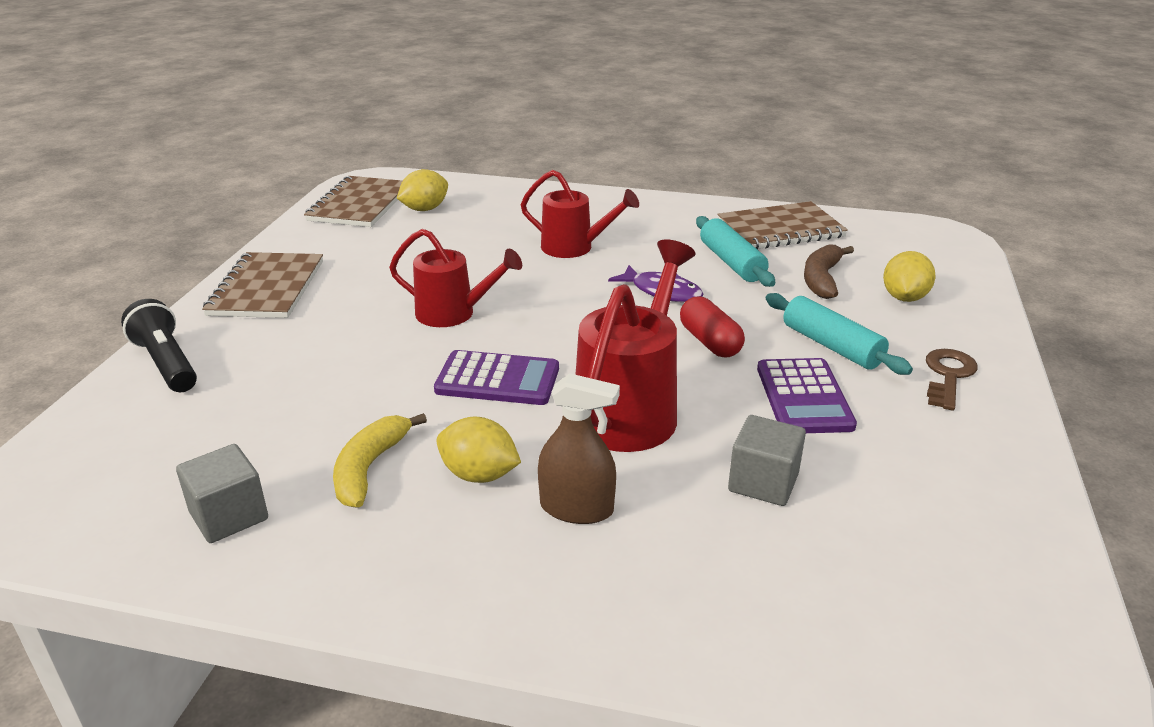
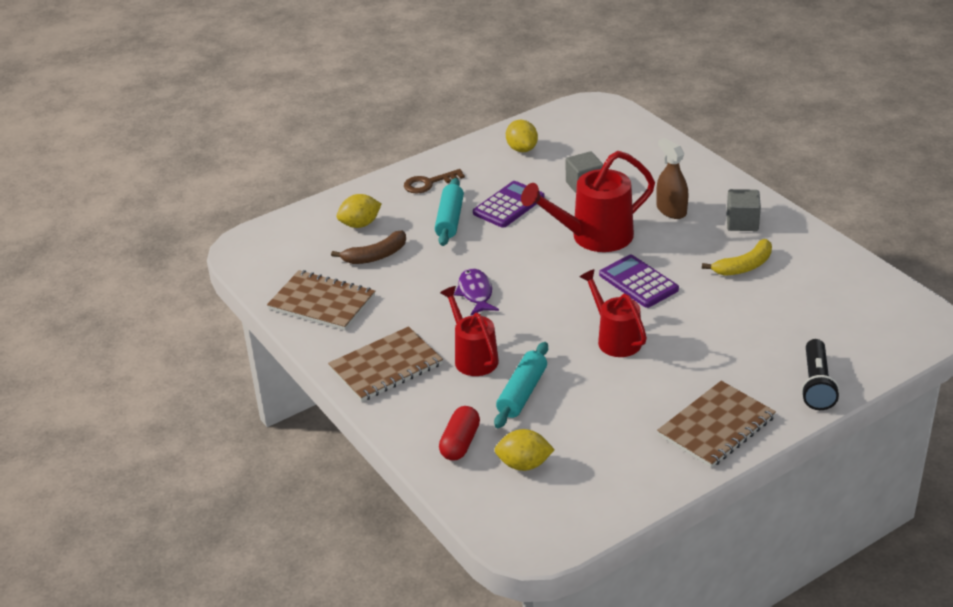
camera: 135 degrees left, 5 degrees up
grey cube [176,444,268,543] -> grey cube moved to [726,189,761,231]
brown notebook [304,176,402,227] -> brown notebook moved to [328,326,443,402]
yellow lemon [436,417,521,483] -> yellow lemon moved to [506,120,538,152]
red capsule [680,296,745,357] -> red capsule moved to [439,406,480,461]
turquoise rolling pin [696,216,775,287] -> turquoise rolling pin moved to [494,342,548,428]

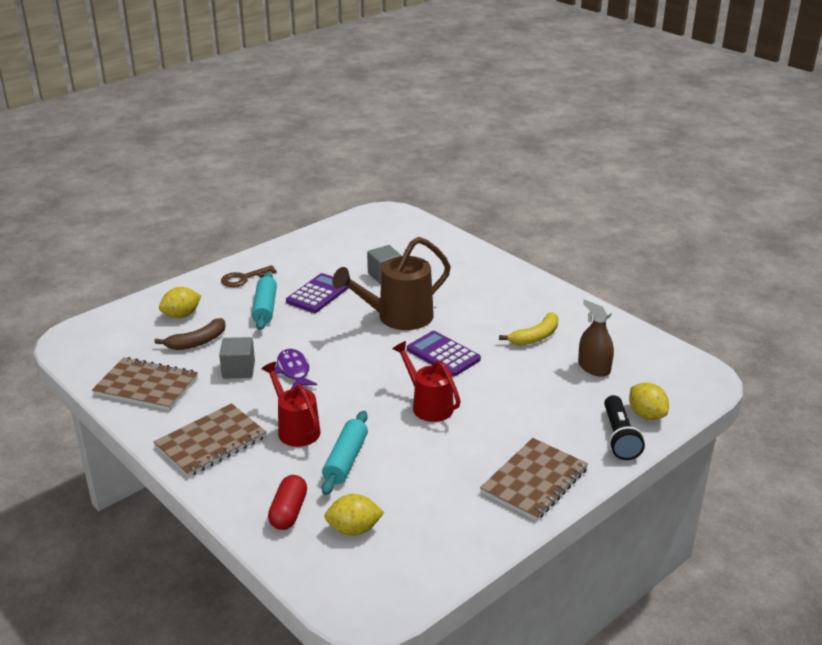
camera: 10 degrees left, 5 degrees down
yellow lemon [506,120,538,152] -> yellow lemon moved to [629,382,669,420]
red watering can [521,151,655,252] -> brown watering can [332,237,451,330]
brown spray bottle [657,138,688,219] -> brown spray bottle moved to [578,297,614,377]
grey cube [726,189,761,231] -> grey cube moved to [219,337,255,379]

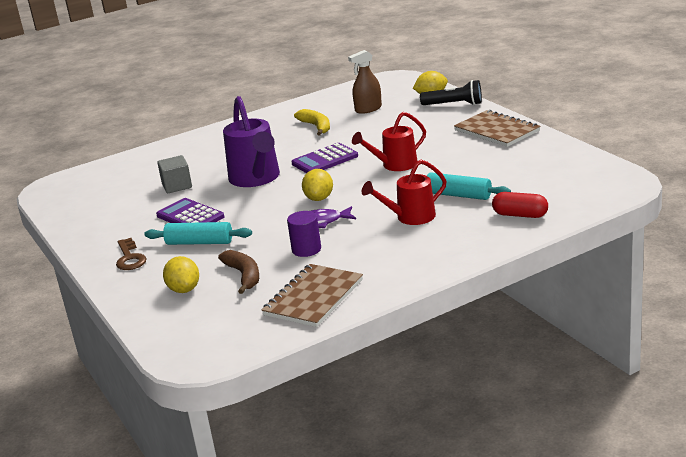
camera: 75 degrees left, 5 degrees down
brown notebook [153,403,267,477] -> none
grey cube [219,337,255,379] -> purple cylinder [287,211,321,257]
yellow lemon [324,494,384,536] -> yellow lemon moved to [302,169,333,201]
brown watering can [332,237,451,330] -> purple watering can [223,96,280,187]

